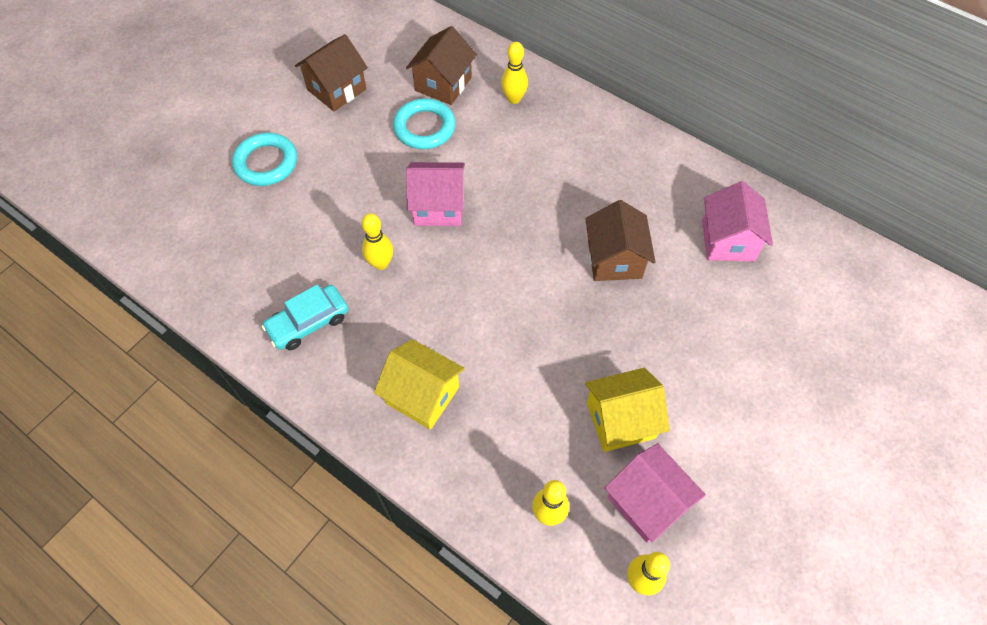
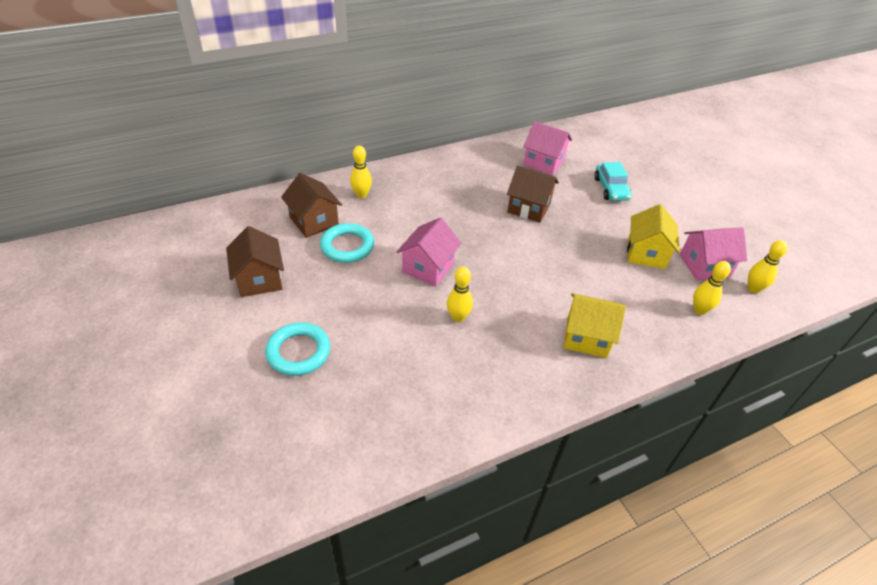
camera: 65 degrees left, 15 degrees down
turquoise car [262,284,348,350] -> turquoise car moved to [594,162,632,201]
yellow house [374,339,465,430] -> yellow house turned 45 degrees clockwise [564,293,626,358]

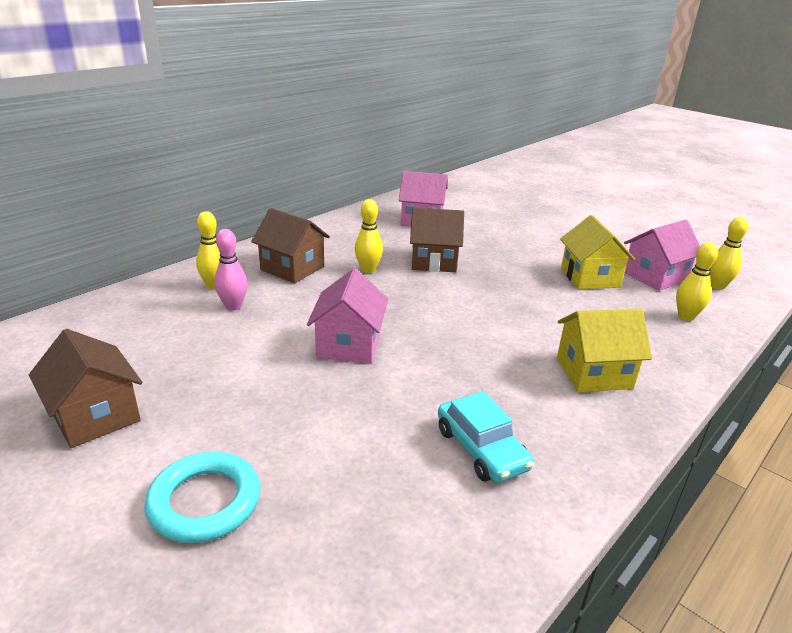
camera: 20 degrees left, 15 degrees down
brown house [281,173,342,238] -> brown house moved to [251,208,330,283]
turquoise ring [320,223,374,263] -> none
yellow bowling pin [447,267,473,322] -> yellow bowling pin moved to [355,199,383,273]
turquoise car [594,162,632,201] -> turquoise car moved to [438,391,534,483]
none -> pink bowling pin [214,229,248,310]

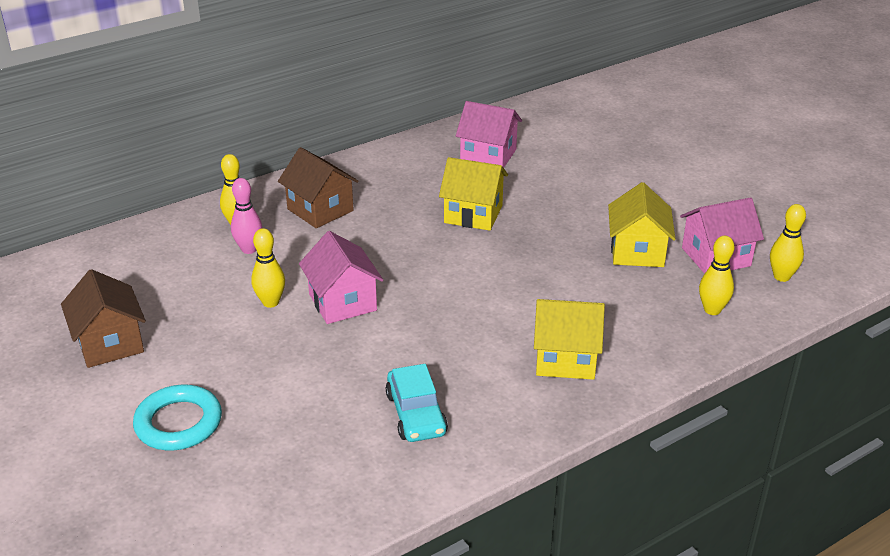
camera: 15 degrees right, 5 degrees up
pink house [307,268,388,363] -> pink house turned 45 degrees counterclockwise [299,231,383,324]
yellow bowling pin [355,199,383,273] -> yellow bowling pin moved to [251,228,285,308]
brown house [410,208,464,272] -> yellow house [439,157,508,231]

